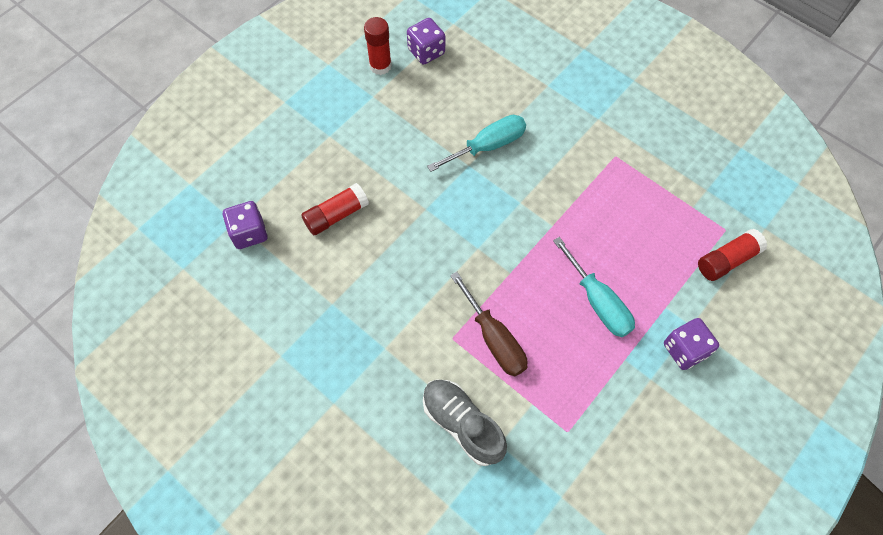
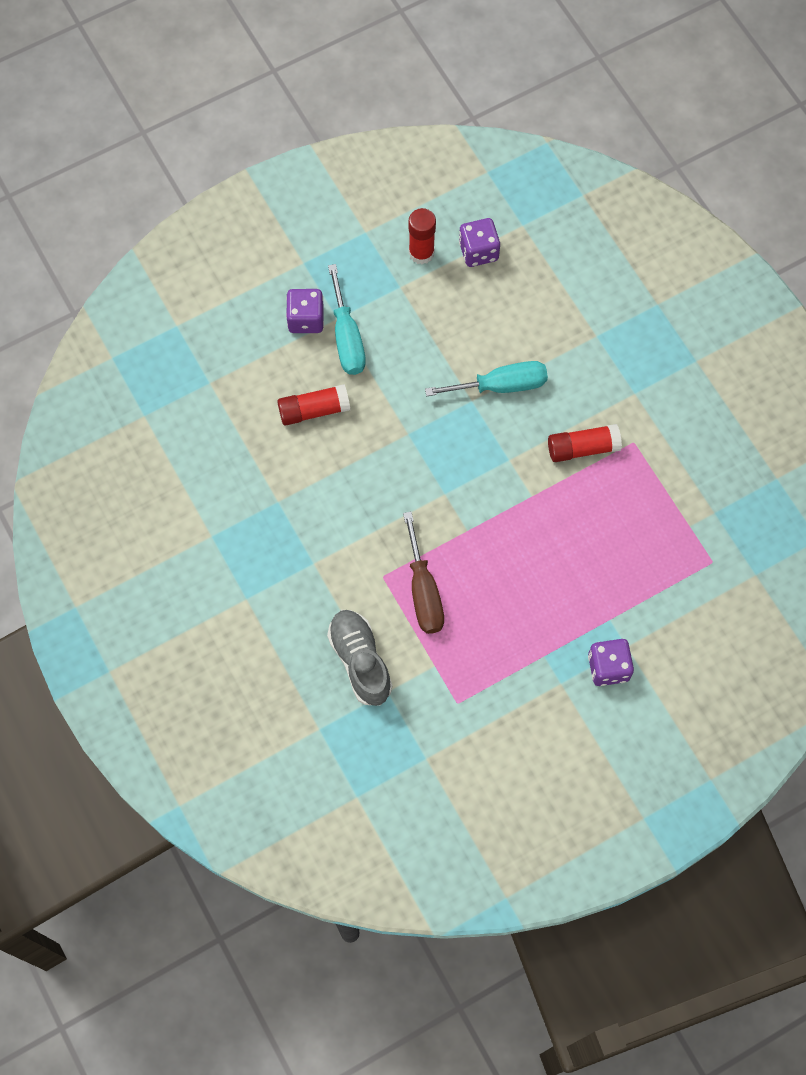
camera: 20 degrees right, 5 degrees up
purple dice [223,201,268,249] -> purple dice moved to [286,289,324,333]
turquoise screwdriver [553,237,635,337] -> turquoise screwdriver moved to [328,264,366,375]
red glue stick [698,229,767,281] -> red glue stick moved to [548,424,622,462]

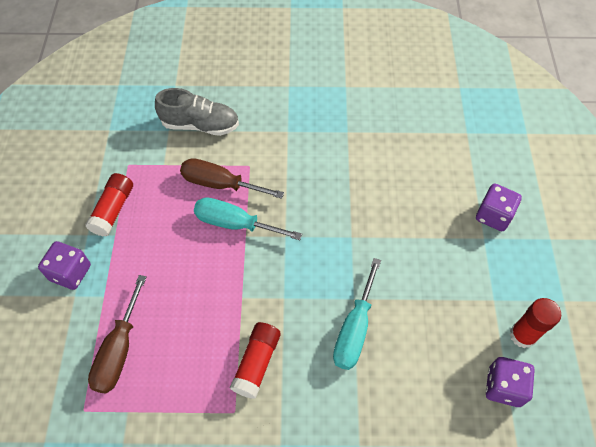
camera: 120 degrees right, 10 degrees down
red glue stick [277,384,350,426] -> red glue stick moved to [85,173,133,236]
turquoise screwdriver [328,264,366,375] -> turquoise screwdriver moved to [194,197,302,240]
none -> brown screwdriver [88,275,146,394]

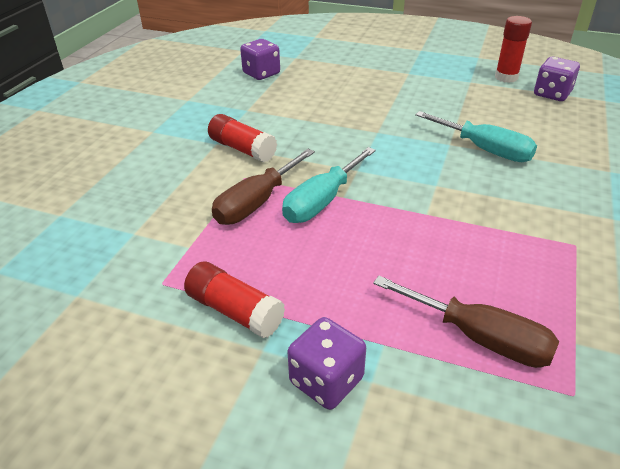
camera: 70 degrees left, 20 degrees down
grey shoe [155,88,239,136] -> none
red glue stick [230,322,281,399] -> red glue stick moved to [208,114,277,162]
purple dice [476,184,522,231] -> purple dice moved to [240,39,280,80]

